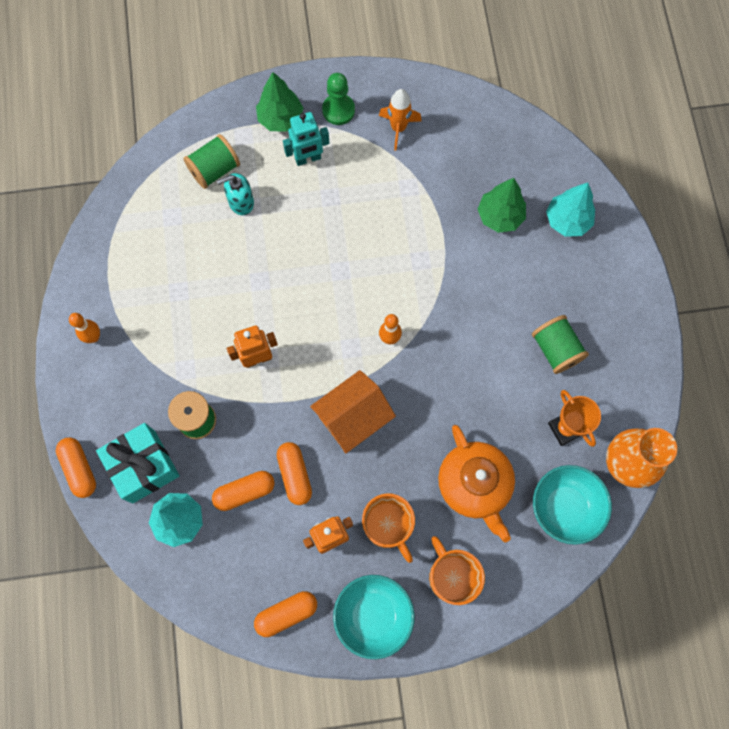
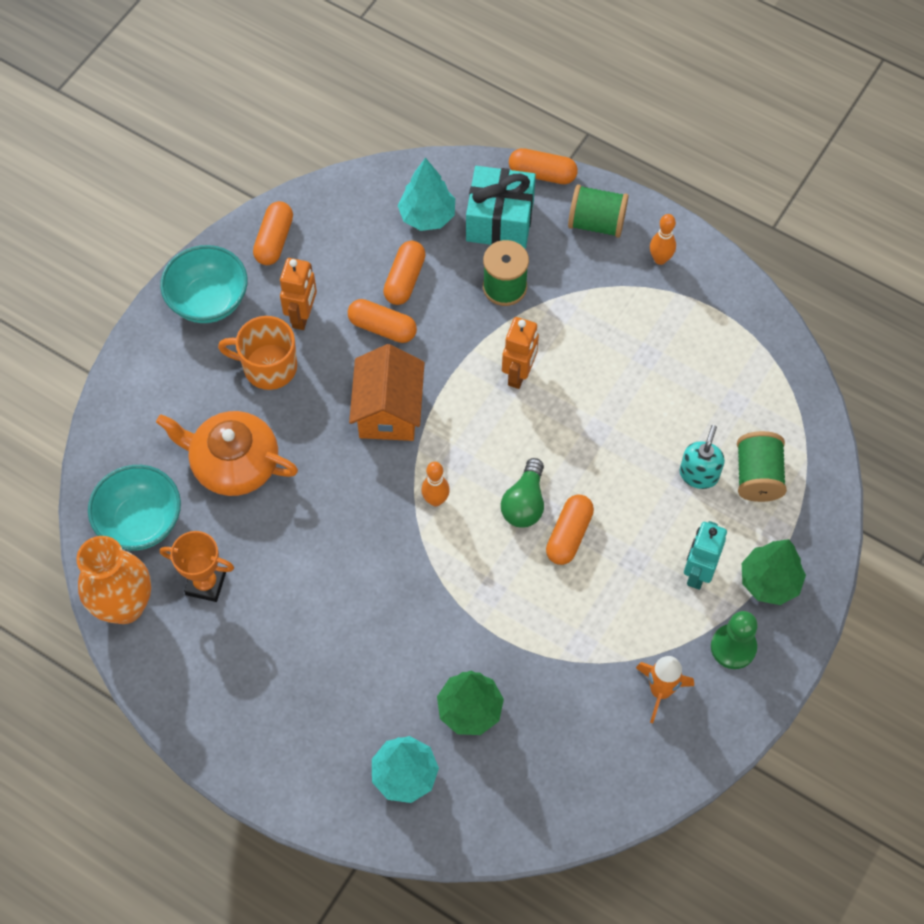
camera: 130 degrees right, 10 degrees down
orange mug [429,536,485,605] -> none
green spool [532,315,589,374] -> green spool moved to [568,184,629,238]
none -> green light bulb [501,458,544,528]
none -> orange capsule [546,494,594,565]

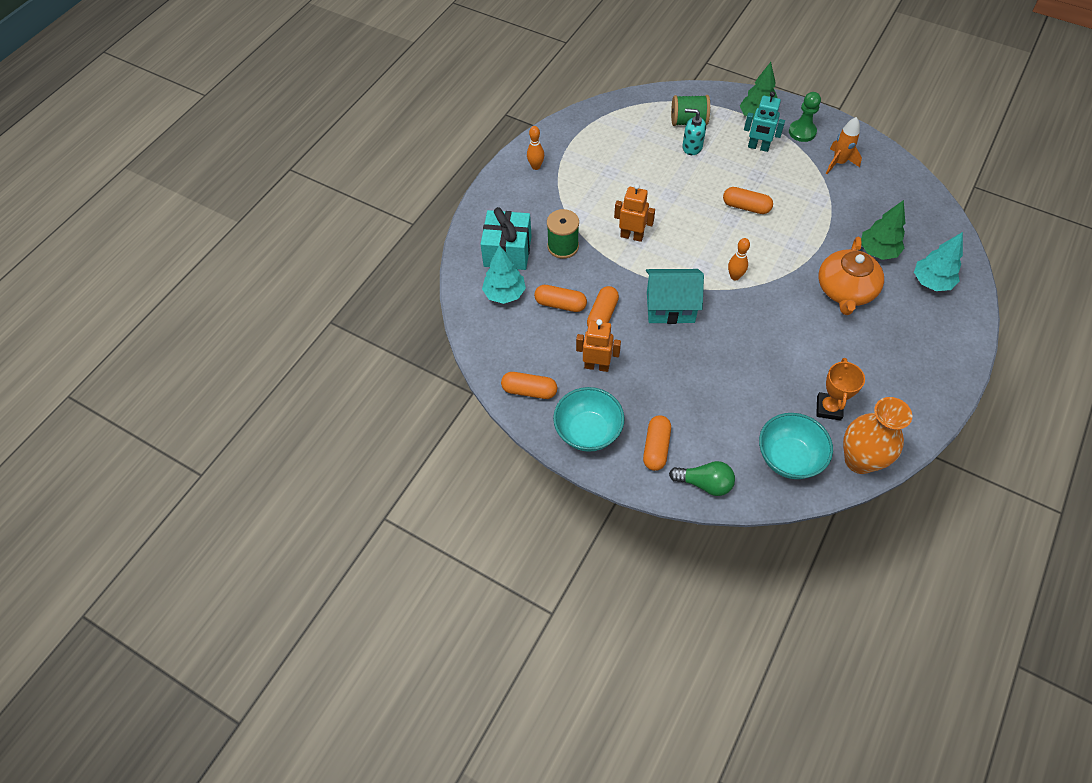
camera: 90 degrees left, 5 degrees down
orange teapot [156,411,298,496] -> orange teapot moved to [819,237,884,315]
orange mug [218,316,297,390] -> none
orange house [349,344,425,441] -> turquoise house [646,269,704,324]
green light bulb [501,458,544,528] -> green light bulb moved to [669,461,735,496]
orange capsule [509,148,578,184] -> orange capsule moved to [643,415,671,471]
green spool [568,184,629,238] -> none

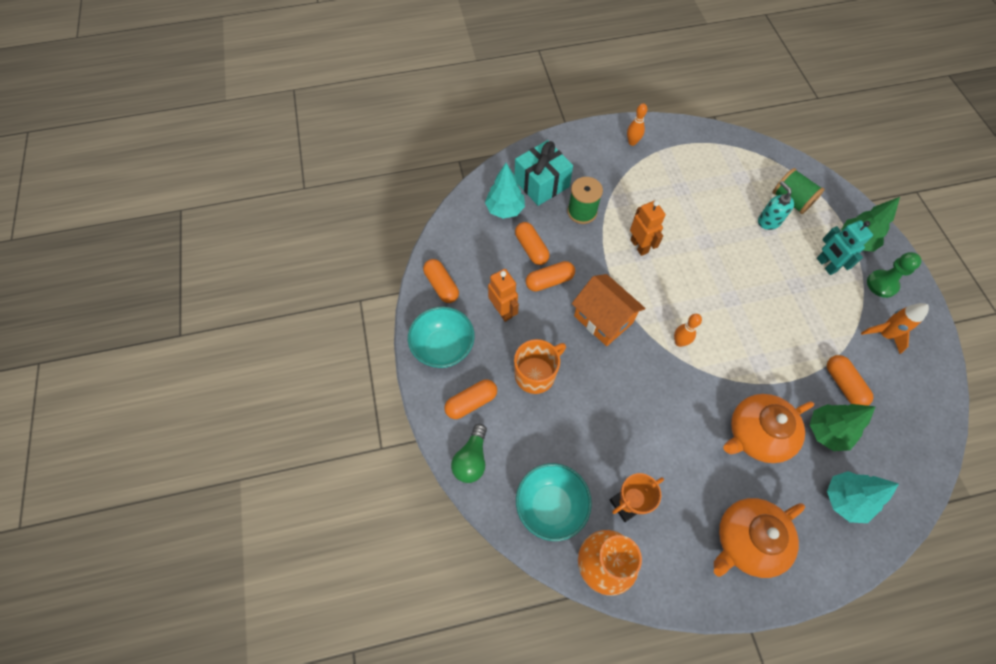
camera: 45 degrees right, 5 degrees up
turquoise house [646,269,704,324] -> orange house [572,274,645,346]
green light bulb [669,461,735,496] -> green light bulb turned 45 degrees clockwise [451,424,487,483]
orange capsule [723,187,773,214] -> orange capsule moved to [827,355,873,406]
none -> orange mug [514,339,566,394]
none -> orange teapot [714,498,805,578]

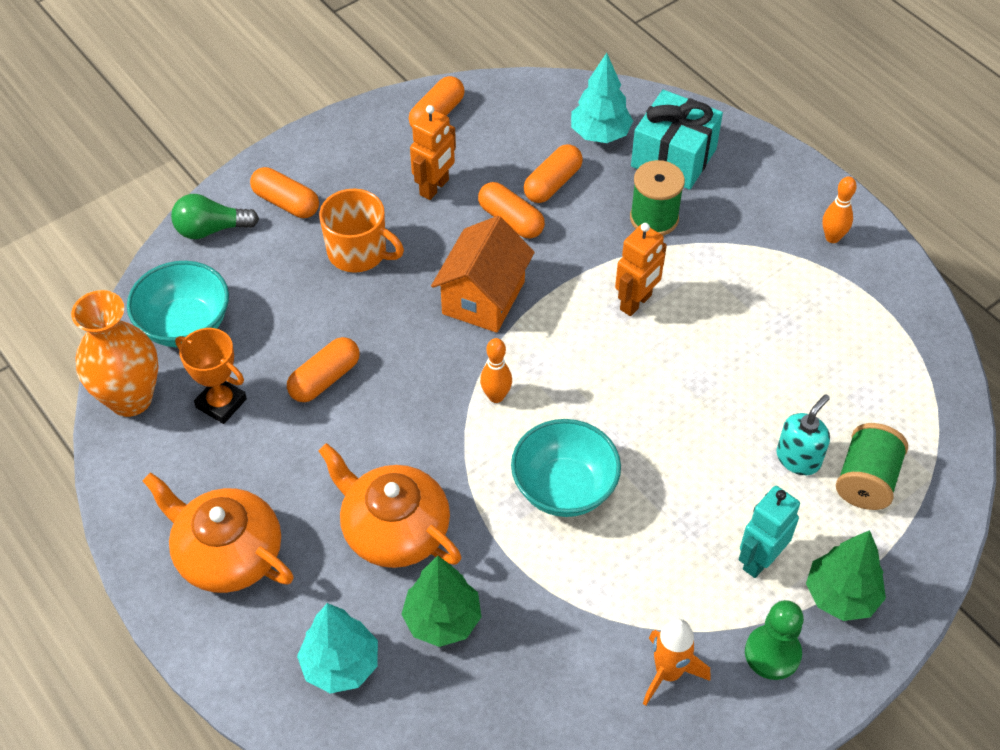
camera: 65 degrees right, 10 degrees down
turquoise bowl [408,307,475,368] -> turquoise bowl moved to [511,419,621,517]
orange capsule [827,355,873,406] -> orange capsule moved to [287,337,360,402]

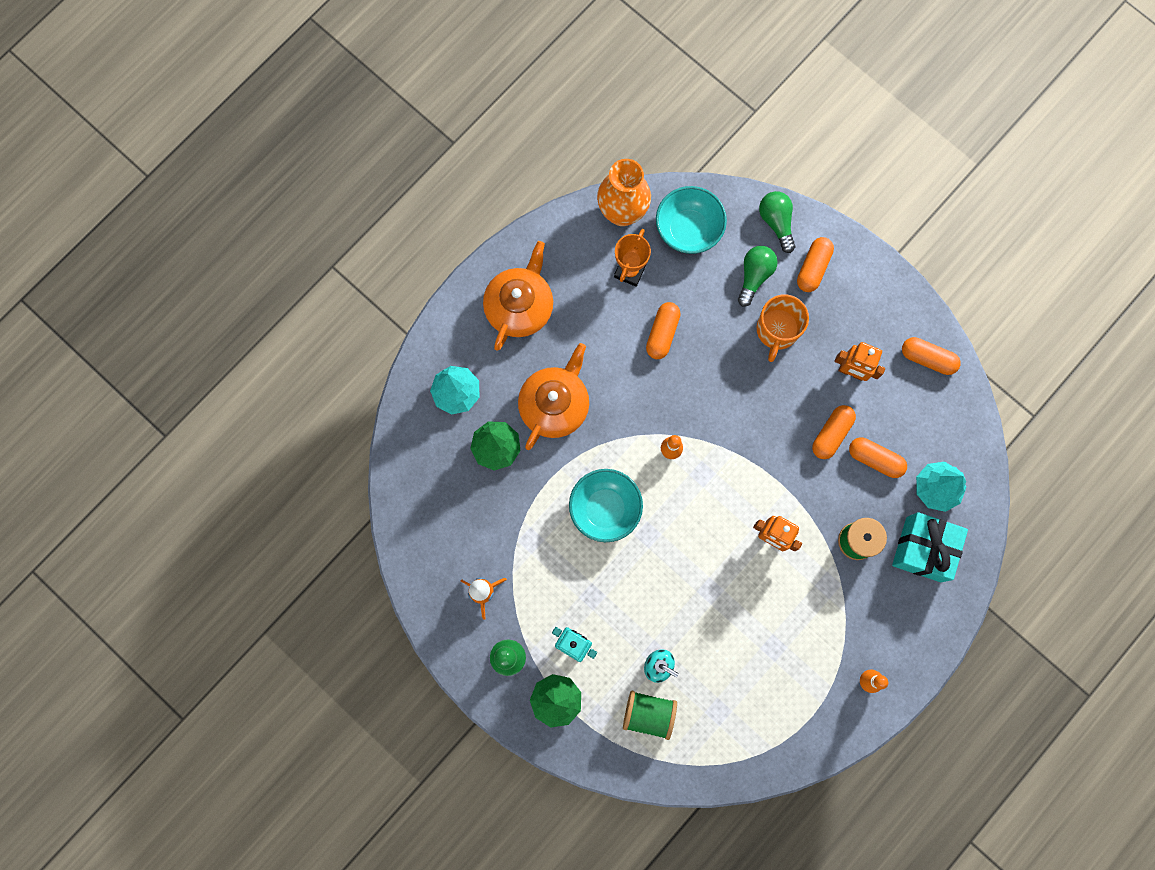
camera: 80 degrees right, 25 degrees up
orange capsule [287,337,360,402] -> orange capsule turned 75 degrees clockwise [646,302,680,359]
orange house [431,216,535,333] -> none
none -> green light bulb [738,246,778,307]

